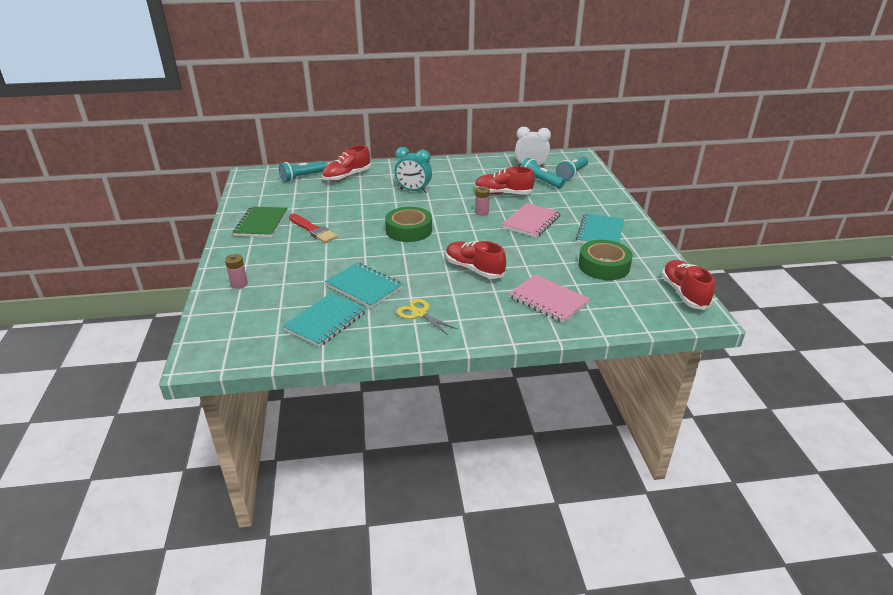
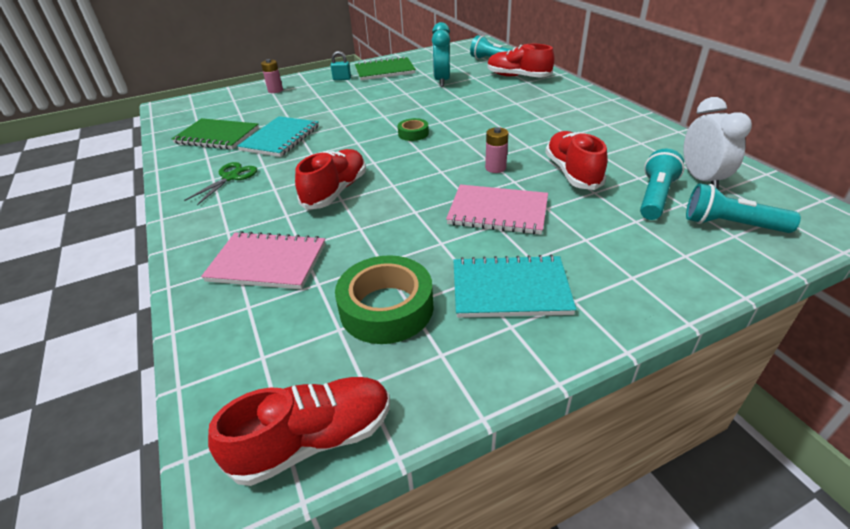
camera: 75 degrees right, 5 degrees up
turquoise notebook [283,293,367,347] -> green notebook [172,118,259,150]
red brush [289,214,338,243] -> none
green tape [385,207,432,242] -> green tape [398,118,429,141], size x0.52
turquoise clock [395,147,432,193] -> turquoise clock moved to [432,22,450,87]
yellow scissors [397,299,457,335] -> green scissors [184,162,257,205]
pink notebook [508,274,590,323] -> pink notebook turned 75 degrees clockwise [201,231,325,289]
none -> turquoise padlock [330,51,351,80]

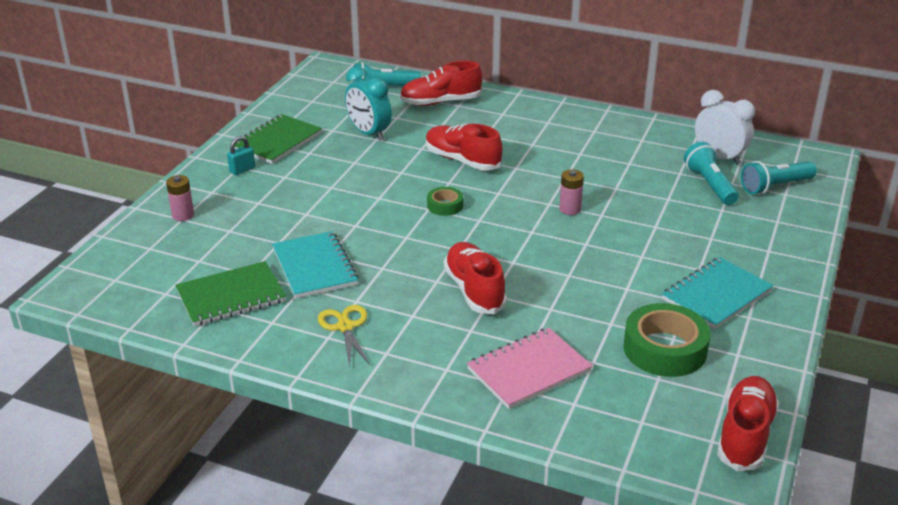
camera: 45 degrees left, 5 degrees down
green scissors [184,162,257,205] -> yellow scissors [318,305,370,368]
pink notebook [446,184,548,235] -> none
red shoe [545,131,608,190] -> red shoe moved to [426,124,502,171]

